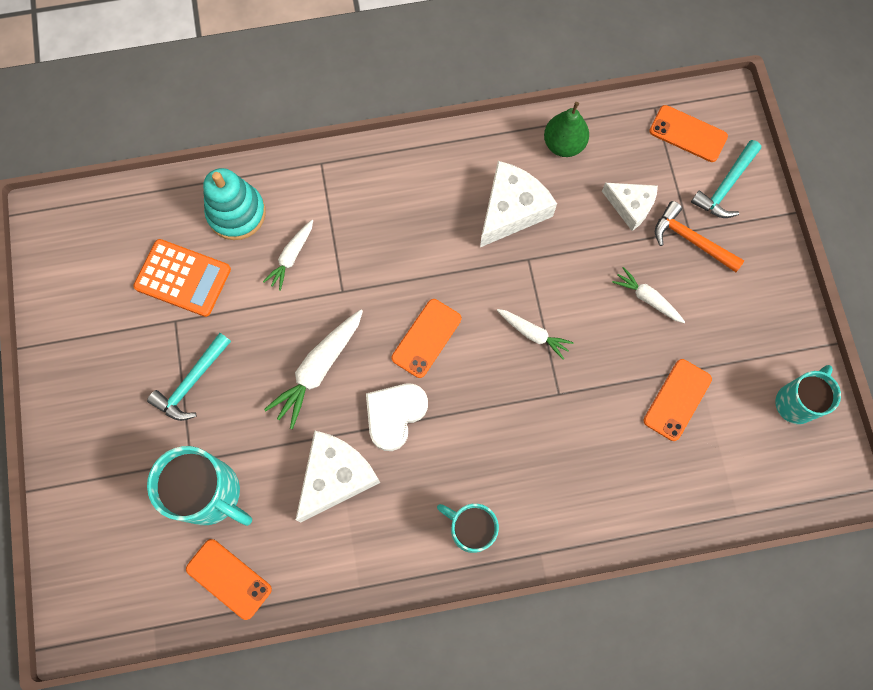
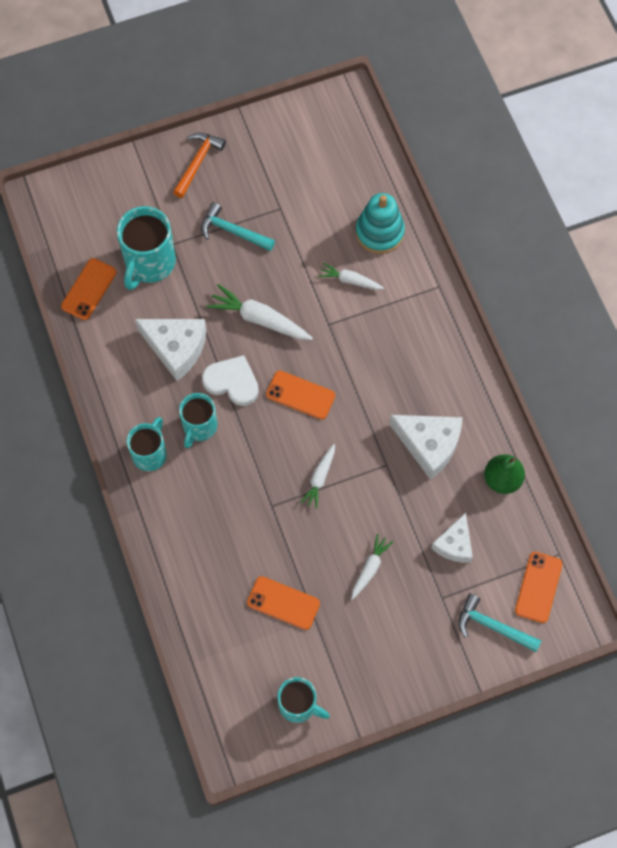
camera: 80 degrees right, 5 degrees down
orange calculator [133,239,231,317] -> none
orange hammer [655,201,745,272] -> orange hammer moved to [173,133,226,198]
none -> turquoise mug [179,393,217,448]

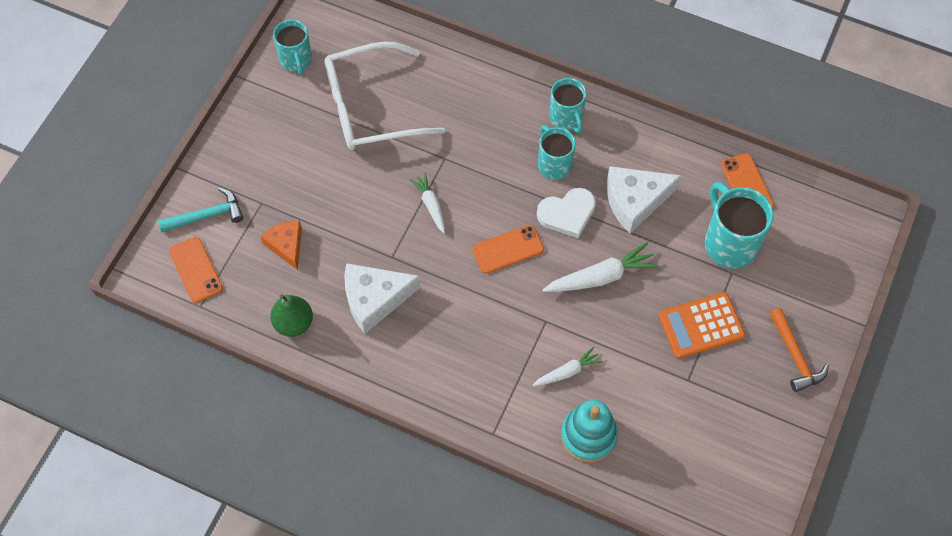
camera: 135 degrees right, 5 degrees down
turquoise hammer [201,202,275,251] -> orange calculator [659,292,745,359]
orange phone [247,576,320,630] -> white glasses [325,42,445,150]
turquoise mug [277,677,330,723] -> turquoise mug turned 90 degrees counterclockwise [273,19,312,74]
white carrot [351,534,393,600] -> none
white cheese [431,513,473,563] -> orange cheese [260,221,302,270]

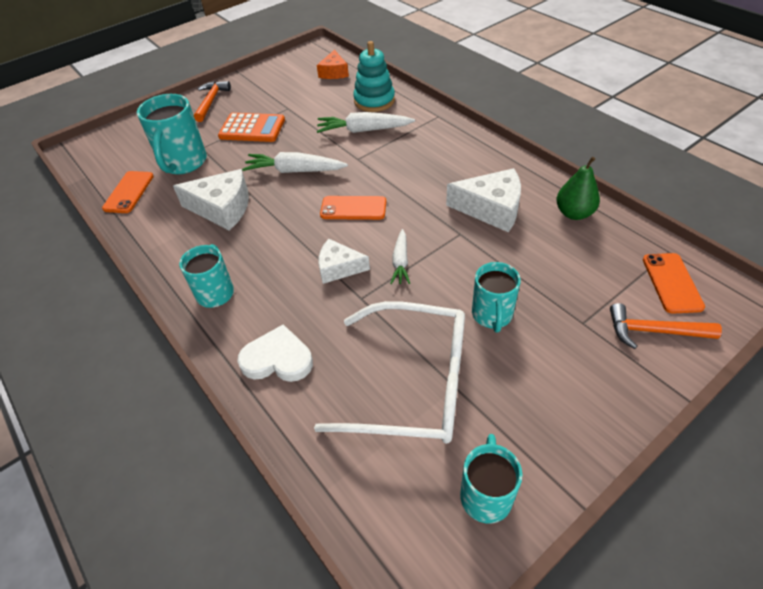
camera: 150 degrees left, 15 degrees down
turquoise hammer [158,187,244,232] -> orange hammer [610,303,722,349]
orange cheese [260,221,302,270] -> orange cheese moved to [317,50,349,79]
white carrot [533,346,603,386] -> white carrot [317,112,415,133], size x1.65
white heart [537,188,596,239] -> white heart moved to [237,324,313,382]
turquoise mug [538,125,576,180] -> turquoise mug moved to [472,262,521,333]
none -> white cheese [318,239,370,284]

